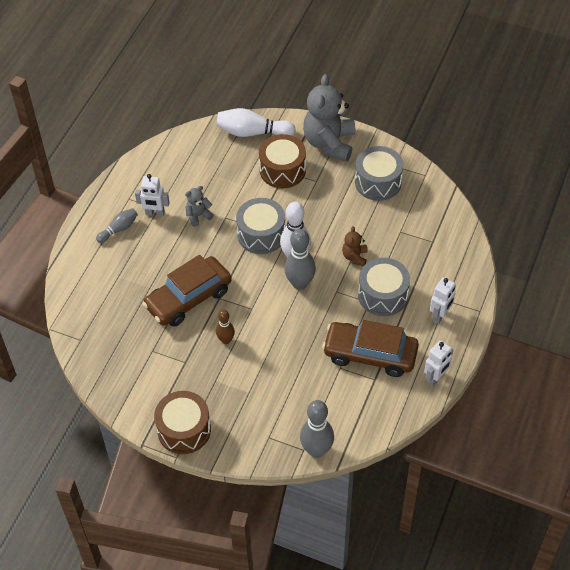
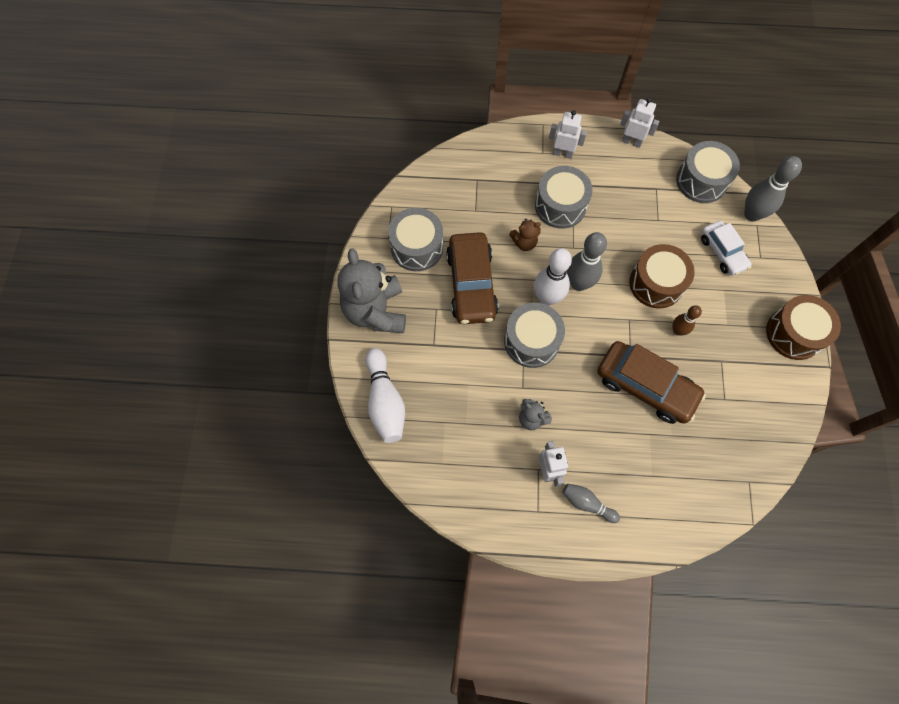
camera: 110 degrees left, 15 degrees up
brown drum [259,134,306,188] -> brown drum moved to [629,244,695,309]
grey teddy bear [303,74,355,162] -> grey teddy bear turned 90 degrees clockwise [337,248,406,333]
brown car [322,320,419,377] -> brown car moved to [446,232,498,324]
none -> grey drum [676,141,740,203]
none -> white car [701,221,752,276]

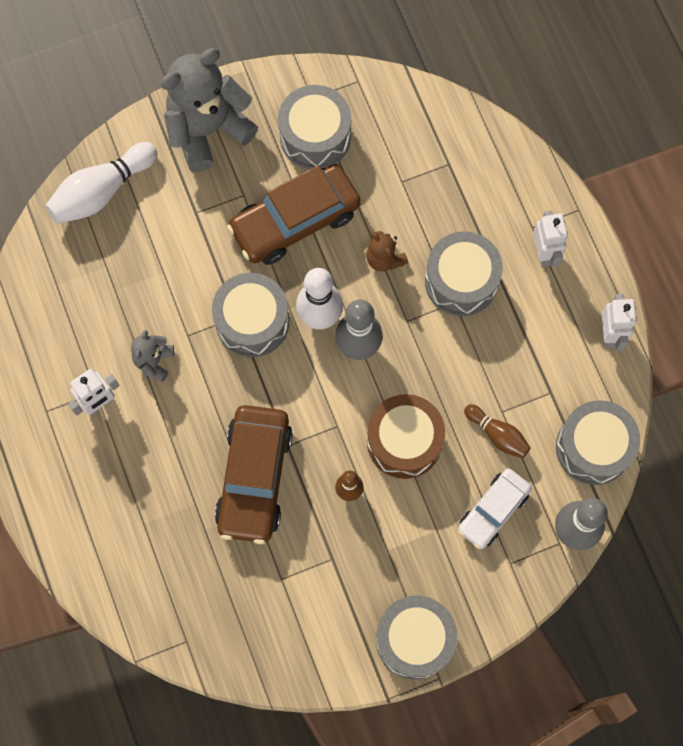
camera: 65 degrees right, 5 degrees up
grey bowling pin [562,484,620,523] -> none
brown drum [766,295,841,360] -> grey drum [376,596,457,680]
none -> brown bowling pin [464,404,531,458]

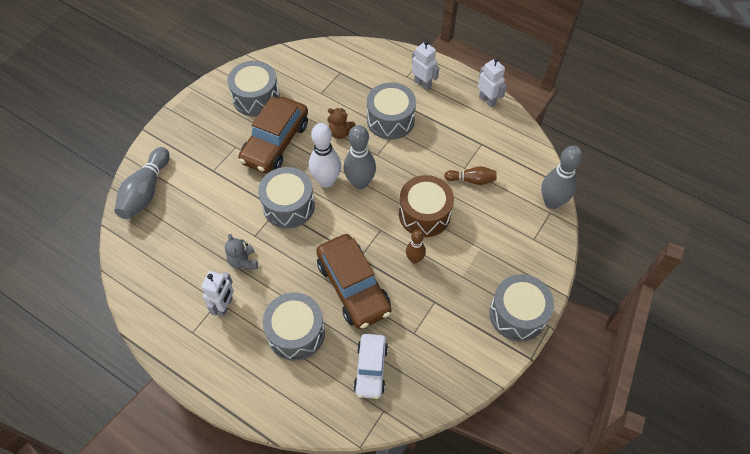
camera: 35 degrees left, 15 degrees down
white bowling pin [45,142,158,224] -> grey bowling pin [114,147,170,219]
grey teddy bear [161,48,258,172] -> none
white car [458,469,532,549] -> white car moved to [353,334,388,399]
grey drum [556,400,640,485] -> grey drum moved to [263,292,325,361]

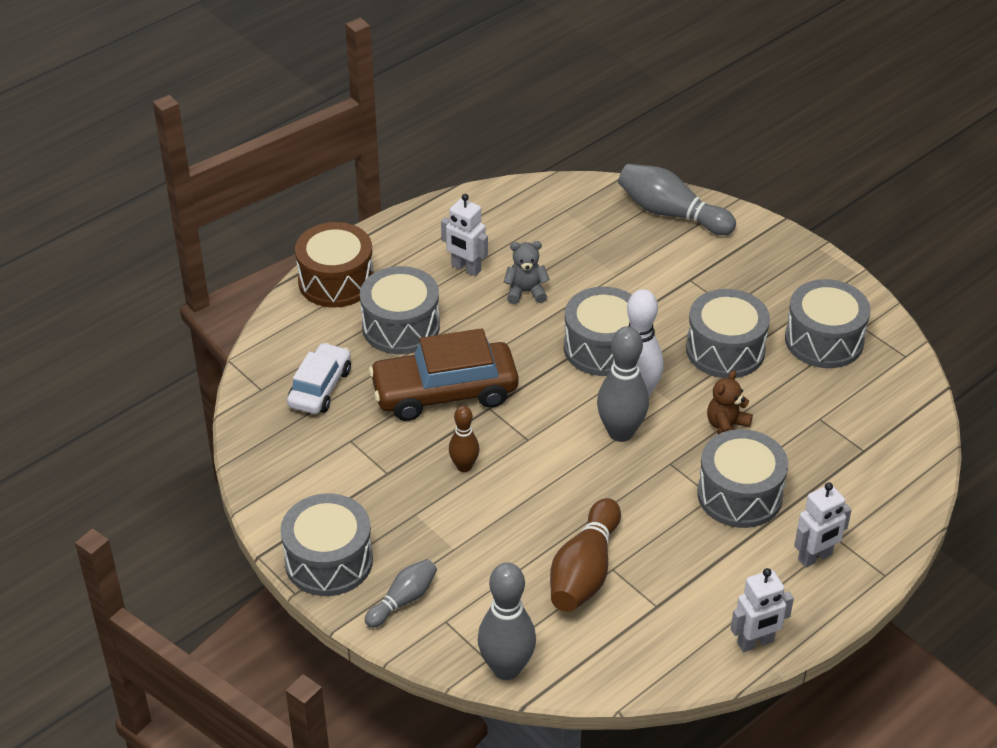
camera: 105 degrees right, 15 degrees down
brown car [238,96,308,174] -> grey drum [686,289,770,378]
white car [353,334,388,399] -> white car turned 90 degrees clockwise [287,342,351,414]
brown drum [399,175,454,237] -> brown drum moved to [295,222,374,307]
brown bowling pin [444,166,497,185] -> brown bowling pin [550,498,621,612], size x1.71
none -> grey bowling pin [365,559,437,628]

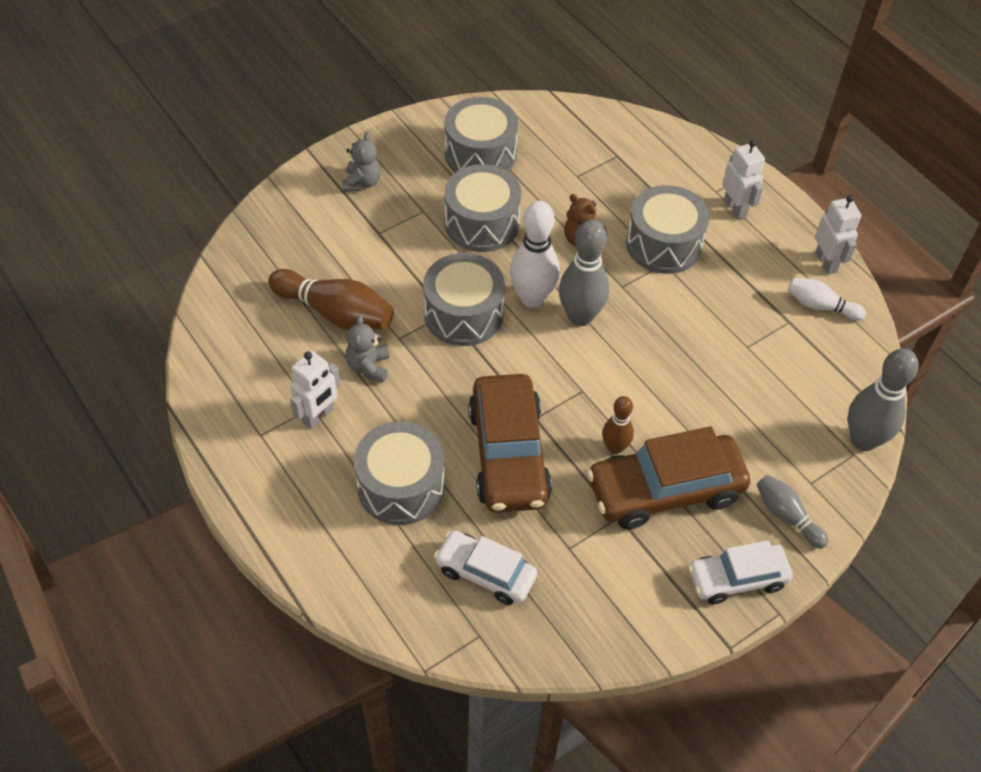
camera: 85 degrees left, 10 degrees up
grey drum [281,493,373,596] -> white car [688,540,793,604]
brown drum [295,222,374,307] -> none
brown bowling pin [550,498,621,612] -> brown bowling pin moved to [268,269,394,330]
grey bowling pin [618,164,736,235] -> none
none -> grey teddy bear [342,132,381,192]
none -> brown car [587,426,750,529]
none -> white bowling pin [788,278,866,321]

